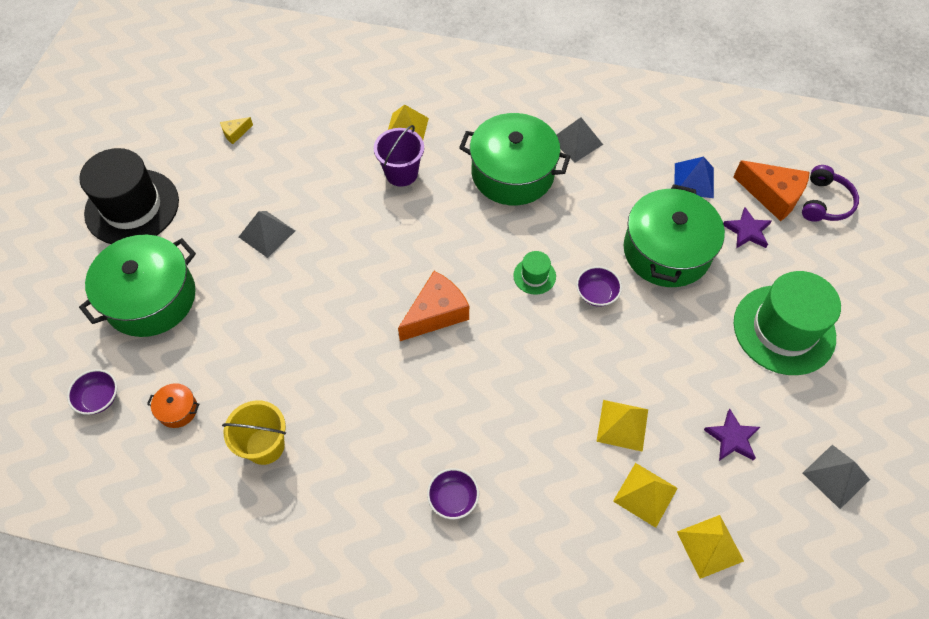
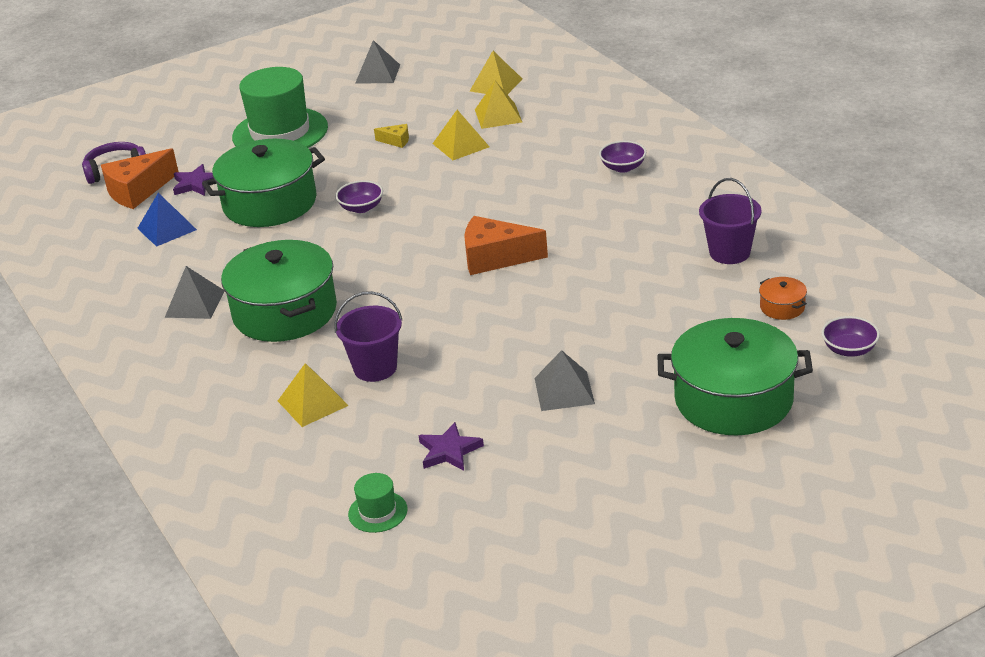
camera: 130 degrees left, 25 degrees down
black hat [79,148,179,244] -> none
yellow cheese [220,117,253,144] -> yellow cheese moved to [374,124,409,148]
yellow bucket [222,400,286,465] -> purple bucket [699,178,762,264]
green hat [513,251,556,295] -> green hat moved to [348,473,408,533]
purple star [704,409,760,461] -> purple star moved to [419,422,484,471]
orange cheese [733,160,810,221] -> orange cheese turned 120 degrees counterclockwise [101,148,178,209]

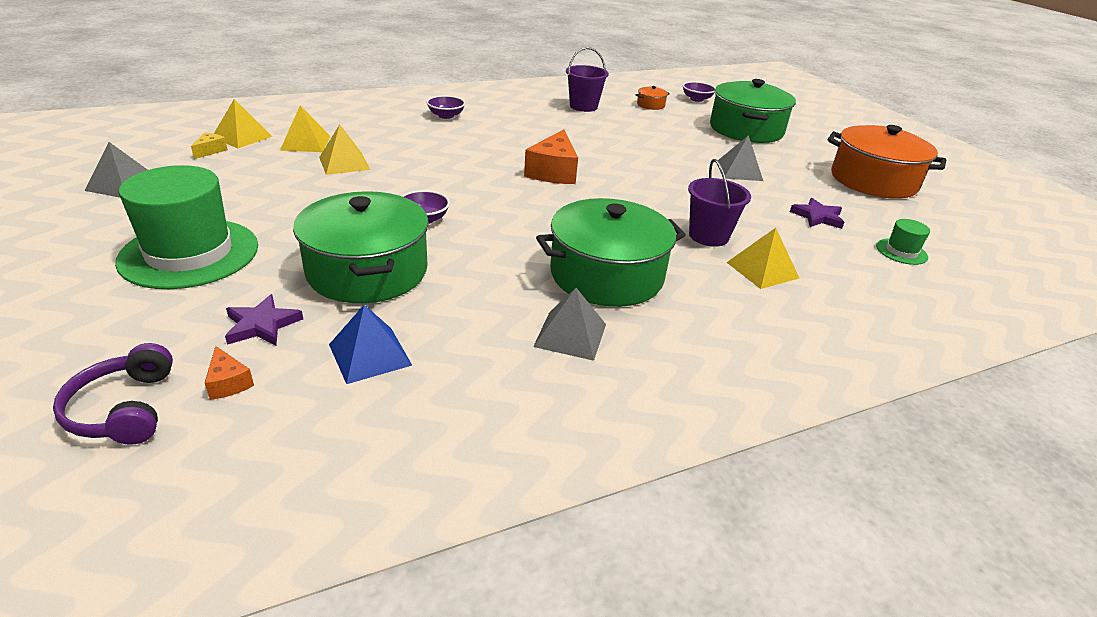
camera: 90 degrees left, 0 degrees up
orange cheese [101,148,178,209] -> orange cheese [205,346,254,400], size x0.47
yellow cheese [374,124,409,148] -> yellow cheese moved to [191,133,228,159]
none -> orange pot [827,125,946,199]

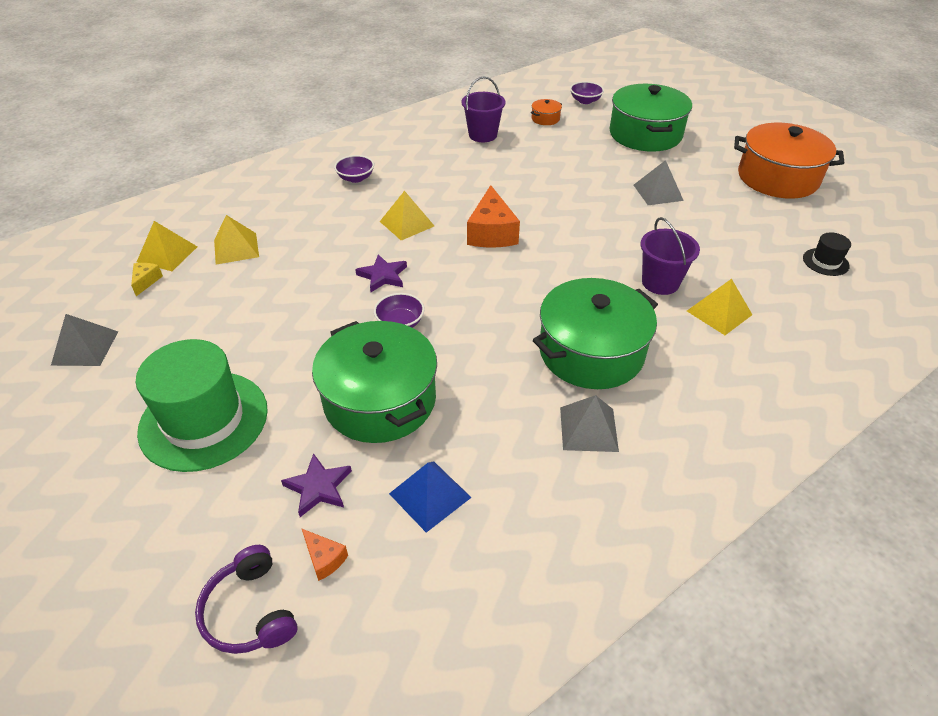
camera: 10 degrees left, 10 degrees up
yellow pyramid [319,124,370,175] -> yellow pyramid moved to [380,191,434,241]
purple star [790,198,844,229] -> purple star moved to [355,254,407,292]
green hat [876,219,930,265] -> black hat [803,232,851,276]

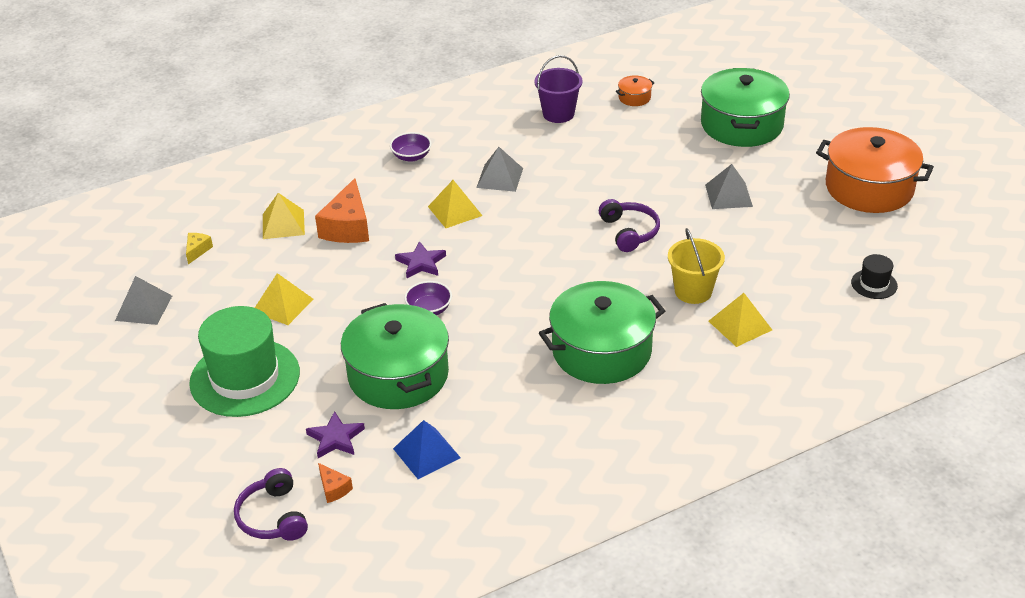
camera: 10 degrees right, 5 degrees down
yellow pyramid [137,221,197,271] -> yellow pyramid moved to [255,273,313,325]
orange cheese [467,185,520,247] -> orange cheese moved to [315,178,369,243]
grey pyramid [560,395,619,452] -> grey pyramid moved to [476,147,523,192]
purple bowl [570,81,604,104] -> none
purple bucket [641,217,700,295] -> yellow bucket [668,228,725,304]
none -> purple headphones [599,199,660,252]

